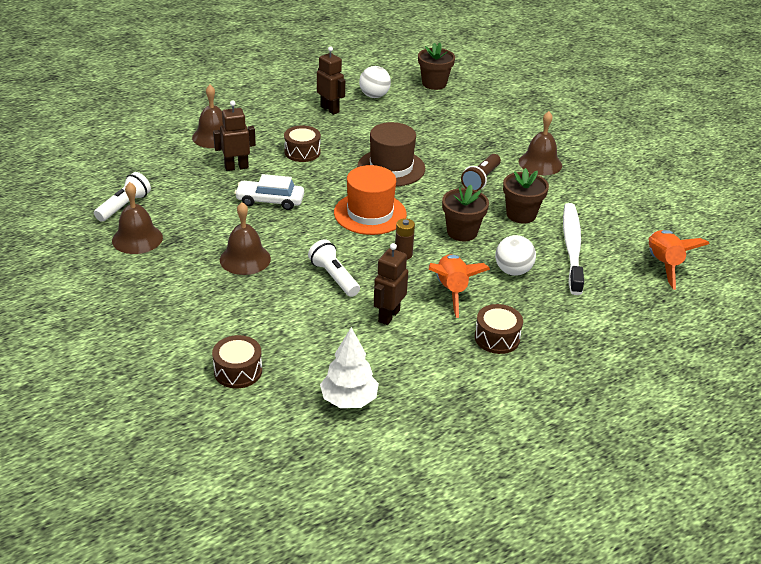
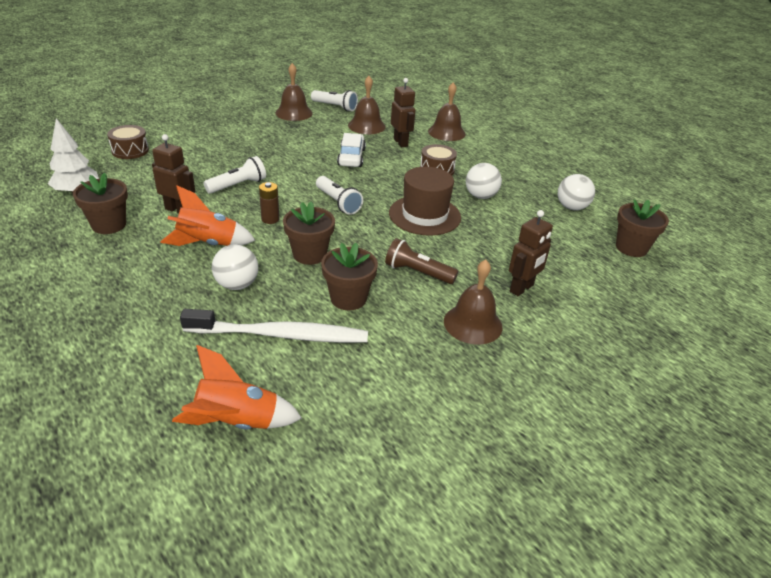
camera: 85 degrees right, 0 degrees up
brown bell [220,202,271,275] -> brown bell moved to [348,76,386,134]
brown robot [317,46,345,115] -> brown robot moved to [509,210,553,296]
orange hat [334,165,407,235] -> white flashlight [316,176,363,215]
brown drum [475,304,523,354] -> none
none -> brown flower pot [73,173,128,234]
none -> white ball [466,163,502,199]

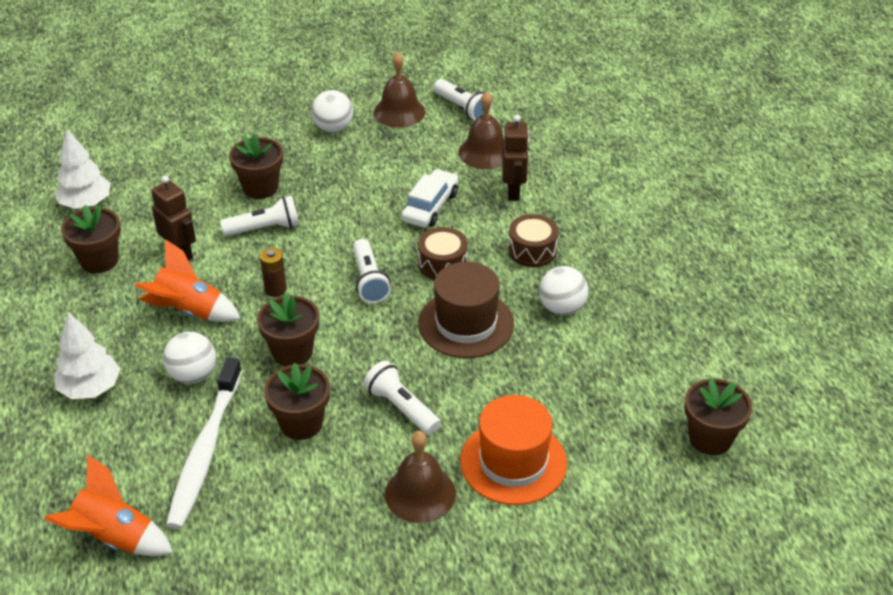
camera: 25 degrees right, 5 degrees up
brown drum [107,125,149,159] -> brown drum moved to [418,227,468,280]
white toothbrush [180,309,368,343] -> white toothbrush turned 75 degrees clockwise [166,357,242,529]
brown flashlight [385,238,458,284] -> white flashlight [363,360,441,435]
brown bell [428,82,466,141] -> none
brown robot [509,210,553,296] -> orange hat [460,395,567,505]
white ball [558,174,595,211] -> white ball moved to [311,90,353,132]
none -> white tree [54,312,120,399]
none -> brown flower pot [229,134,283,199]

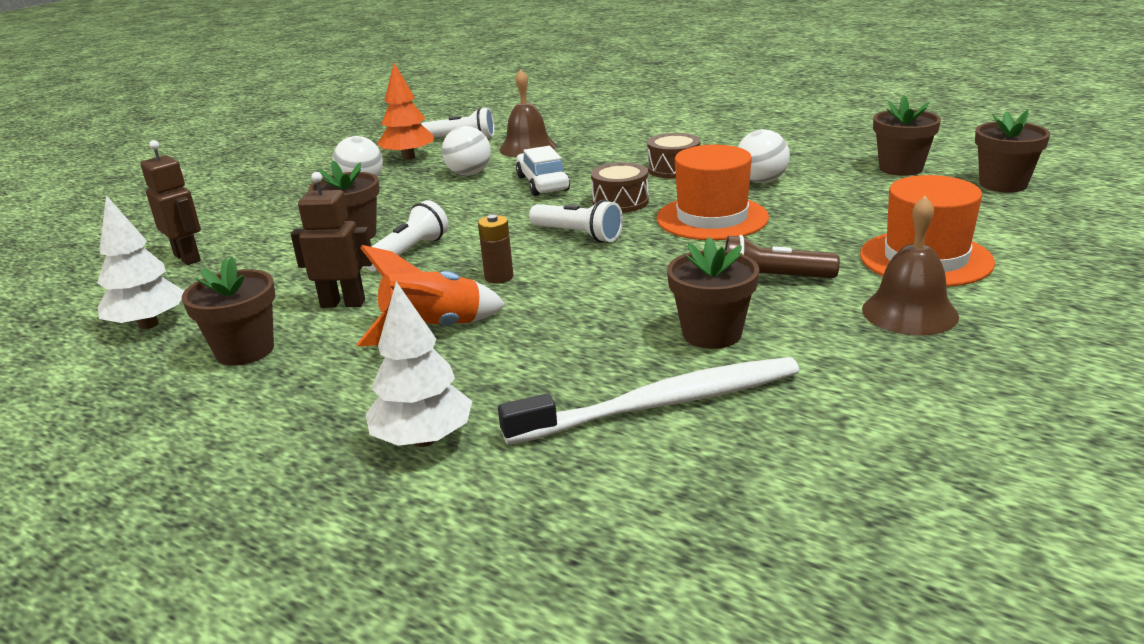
camera: 40 degrees left, 15 degrees down
orange rocket [44,454,173,556] -> none
white ball [163,332,216,384] -> white ball moved to [442,126,491,176]
white toothbrush [166,357,242,529] -> white toothbrush turned 75 degrees counterclockwise [498,357,800,445]
brown flower pot [257,293,319,366] -> brown flower pot moved to [873,95,941,176]
white flashlight [363,360,441,435] -> brown flashlight [725,235,840,278]
brown bell [374,52,425,128] -> orange tree [377,63,434,160]
brown hat [418,262,514,358] -> orange hat [657,145,769,240]
brown robot [502,115,529,201] -> brown robot moved to [141,140,201,265]

